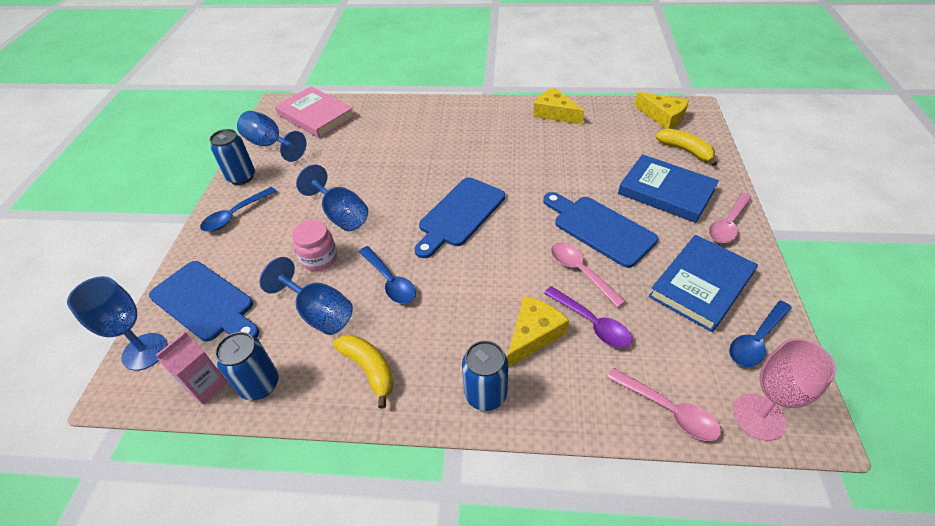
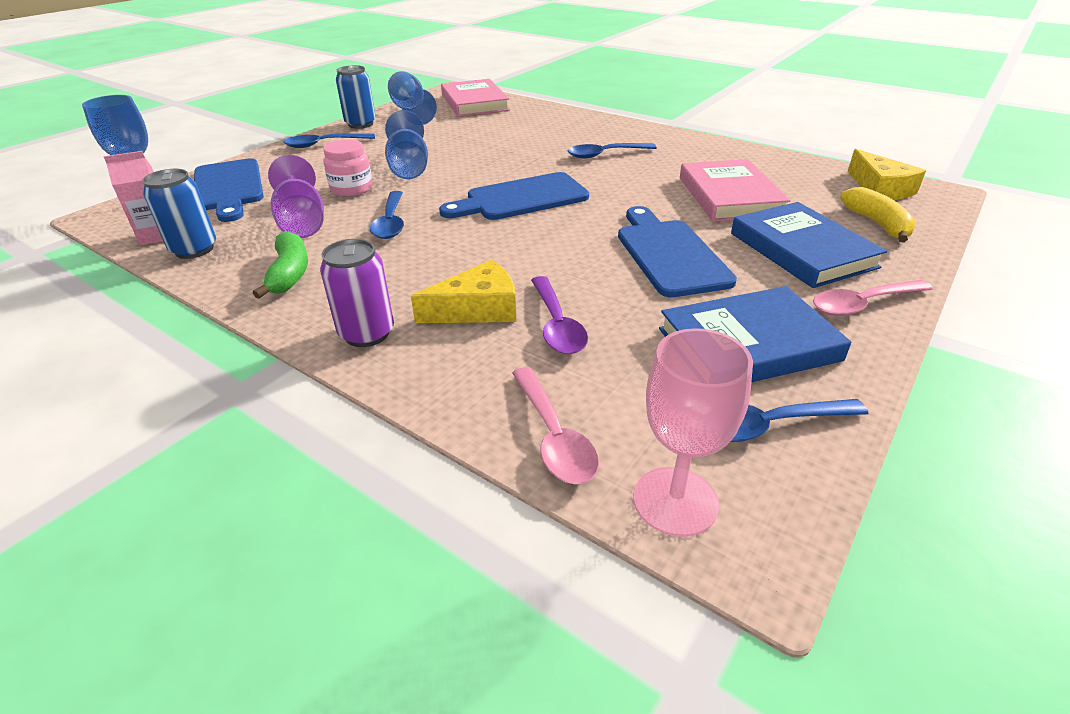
camera: 30 degrees right, 10 degrees down
blue goblet [259,257,353,335] -> purple goblet [268,155,324,238]
yellow banana [333,334,394,409] -> green banana [253,231,308,299]
blue can [462,341,508,411] -> purple can [320,239,394,347]
yellow cheese [533,88,584,125] -> none
pink spoon [551,243,626,308] -> none
none -> blue spoon [568,143,657,158]
none -> pink book [680,159,790,221]

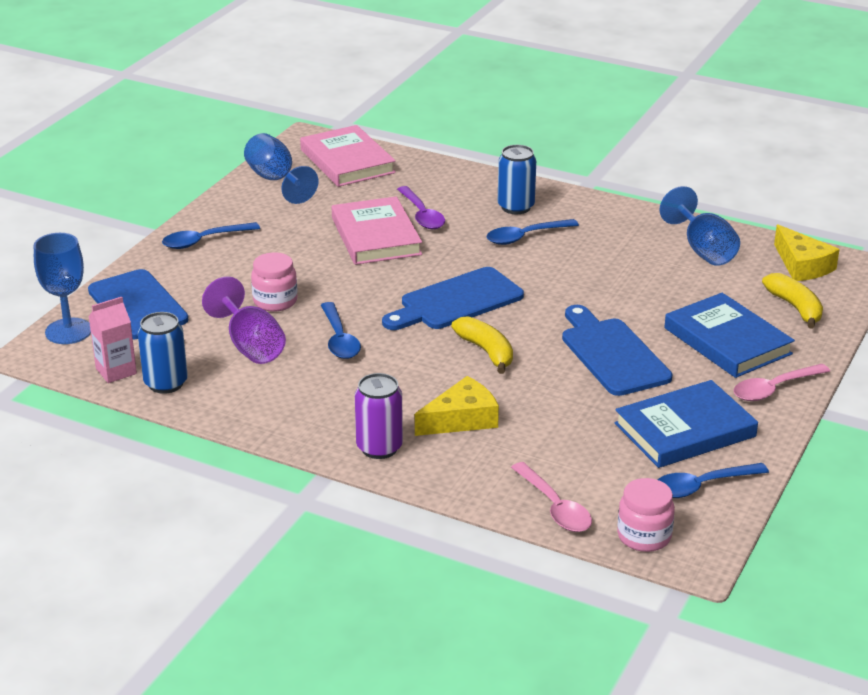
camera: 10 degrees left, 5 degrees down
green banana [253,231,308,299] -> none
blue can [336,65,376,129] -> blue can moved to [498,145,536,214]
blue goblet [385,110,428,179] -> blue goblet moved to [659,186,740,266]
purple spoon [531,276,588,354] -> purple spoon moved to [397,186,445,229]
pink goblet [634,328,753,537] -> pink jar [617,478,675,552]
pink book [680,159,790,221] -> pink book moved to [332,196,422,265]
none -> yellow banana [451,316,513,374]

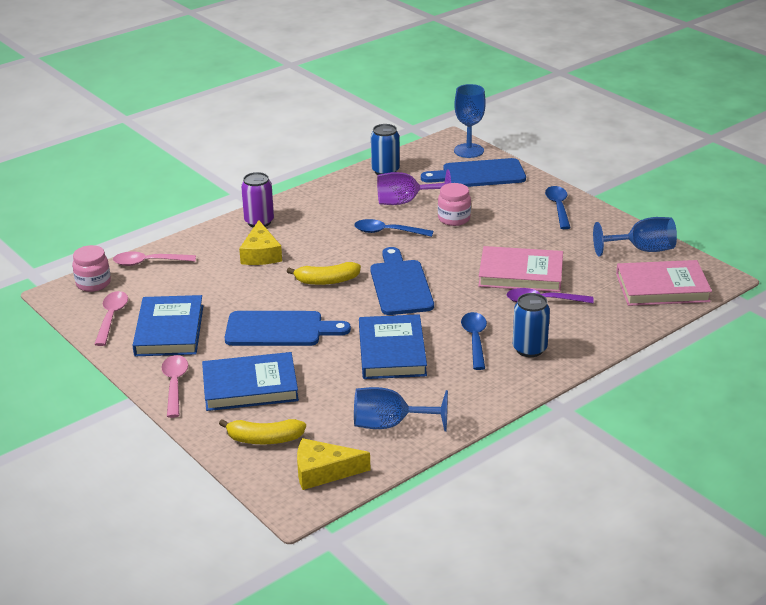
camera: 115 degrees right, 0 degrees up
pink carton [89,297,137,383] -> none
blue spoon [657,463,769,498] -> pink spoon [94,291,128,346]
none -> blue book [359,314,427,379]

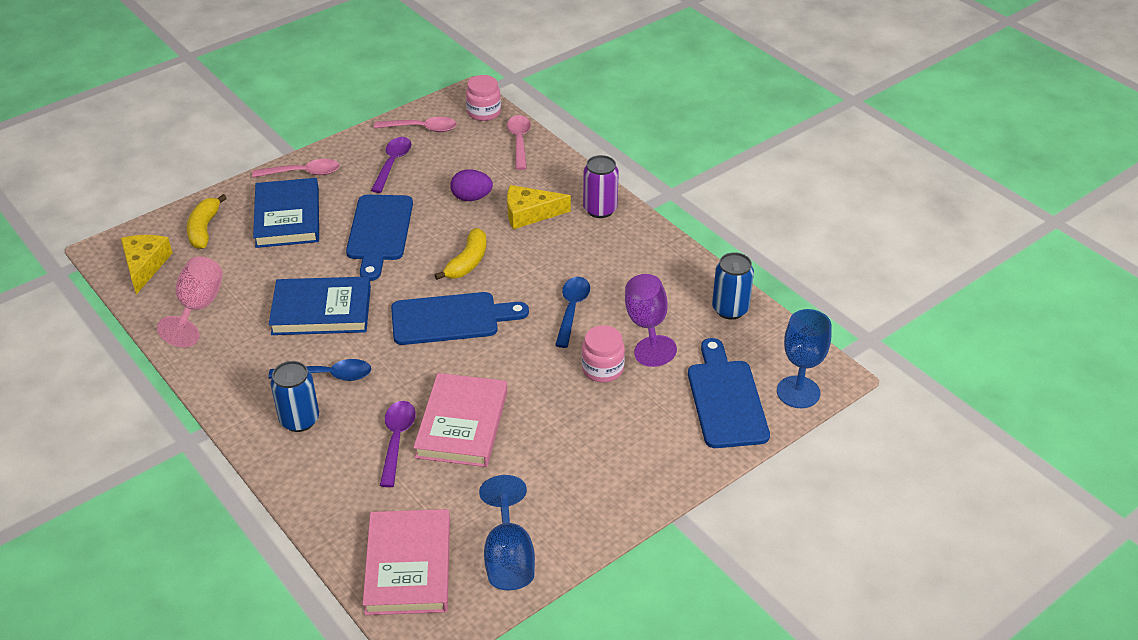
camera: 90 degrees right, 10 degrees up
blue book [132,295,203,356] -> purple spoon [371,137,411,193]
yellow banana [287,262,361,285] -> yellow banana turned 150 degrees counterclockwise [435,228,486,280]
blue goblet [354,387,448,432] -> pink goblet [157,256,223,347]
blue spoon [545,186,571,229] -> none
none -> purple egg [450,169,493,201]

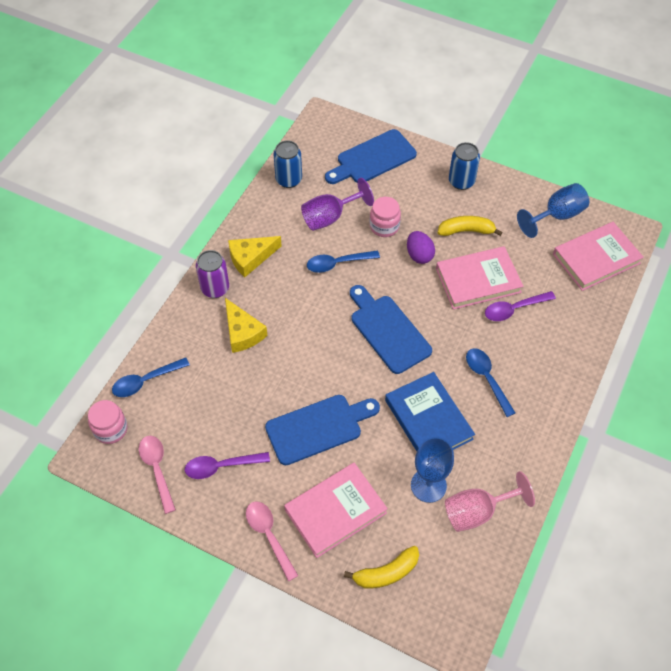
camera: 115 degrees left, 15 degrees up
yellow cheese [121,235,172,295] -> yellow cheese moved to [228,236,282,277]
blue book [253,178,319,248] -> pink book [284,463,388,558]
blue can [271,361,319,432] -> blue can moved to [449,142,480,190]
yellow banana [435,228,486,280] -> yellow banana moved to [438,216,503,236]
purple egg [450,169,493,201] -> purple egg moved to [407,231,435,264]
pink spoon [507,115,531,170] -> blue spoon [112,357,190,397]
blue goblet [777,309,831,408] -> blue goblet moved to [411,437,454,503]

